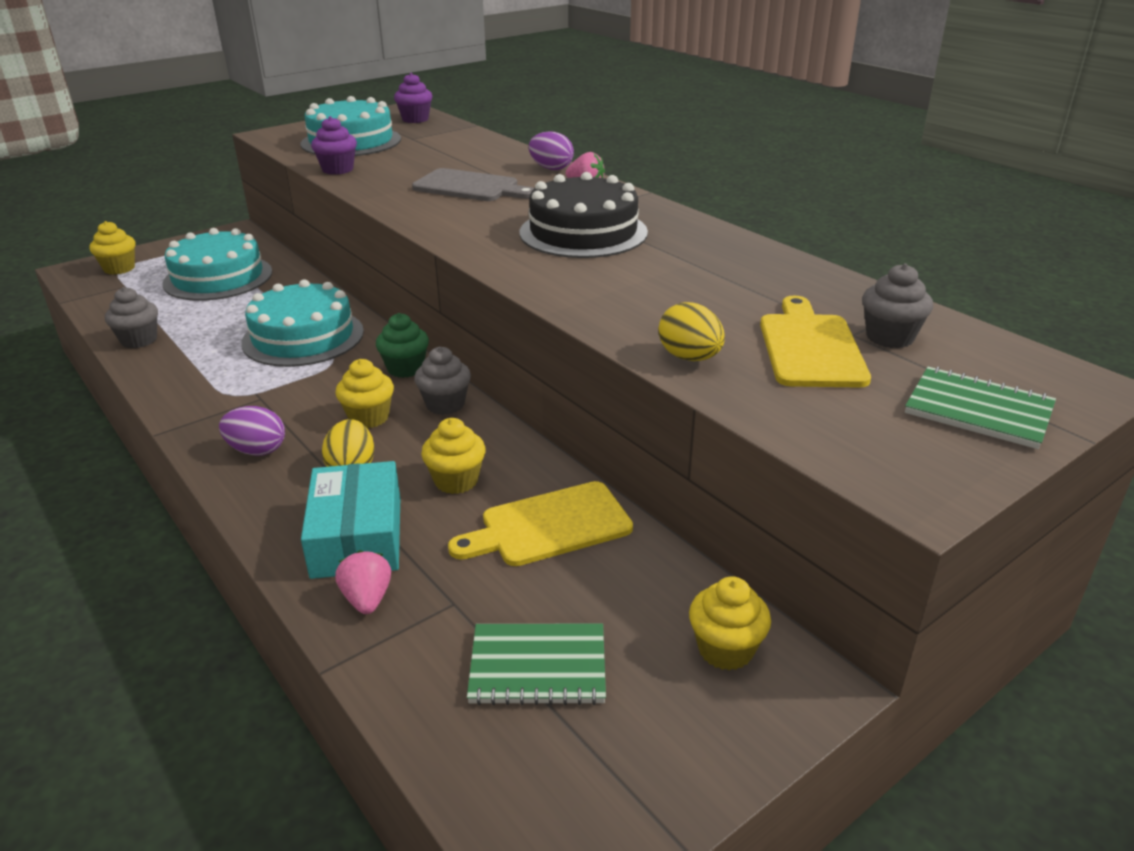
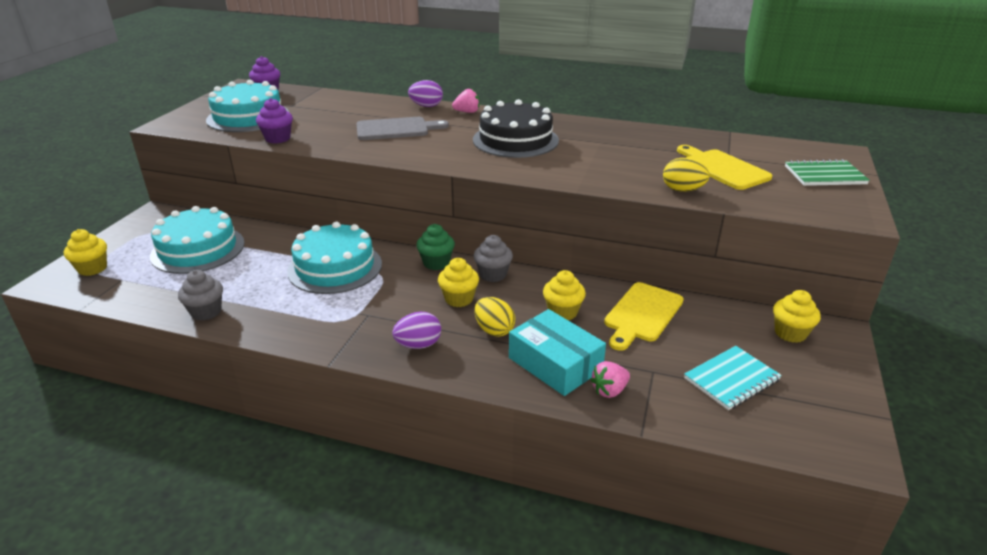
camera: 35 degrees left, 0 degrees up
pink strawberry [335,550,391,614] -> pink strawberry turned 75 degrees counterclockwise [590,361,630,398]
green notebook [467,623,606,705] -> turquoise notebook [684,346,782,410]
grey cupcake [862,264,933,348] -> none

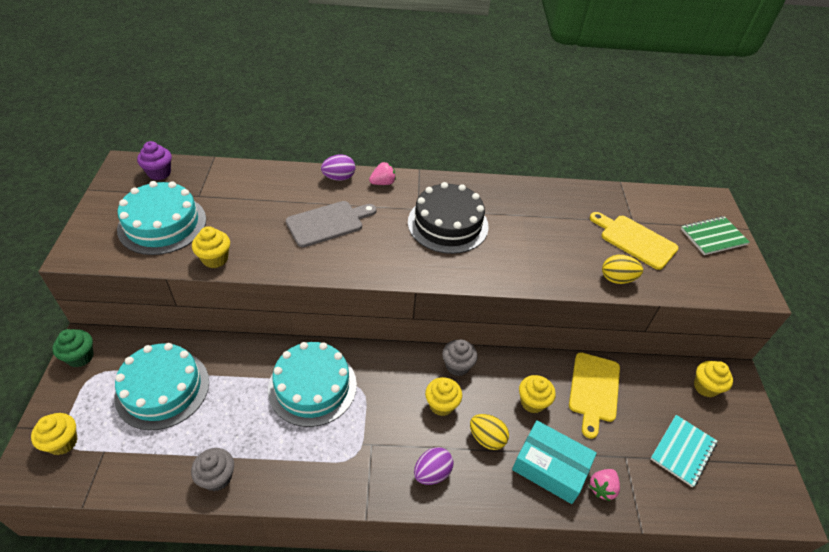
camera: 20 degrees left, 15 degrees up
purple cupcake [256,98,293,143] -> yellow cupcake [192,226,230,268]
green cupcake [416,224,455,270] -> green cupcake moved to [53,329,94,367]

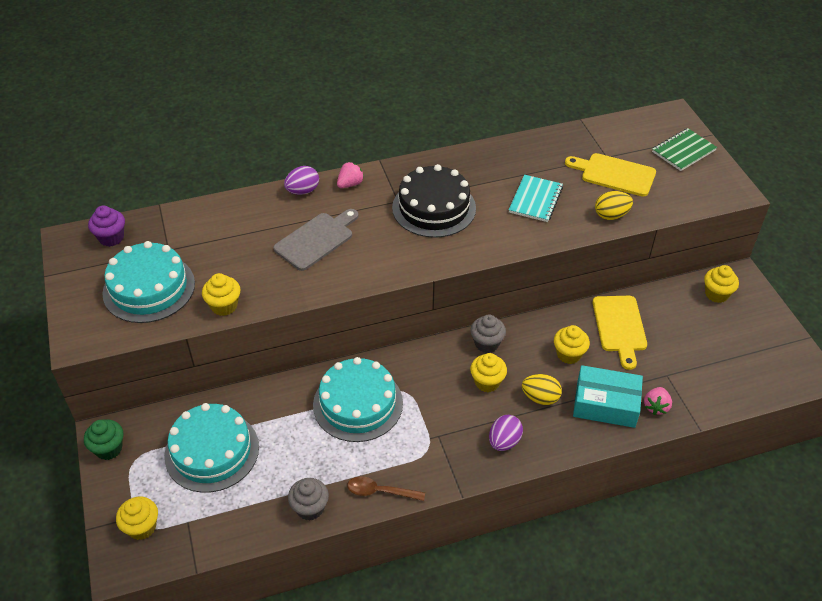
camera: 15 degrees left, 0 degrees up
turquoise notebook [650,415,717,487] -> turquoise notebook moved to [509,175,563,222]
none -> brown spoon [347,476,425,501]

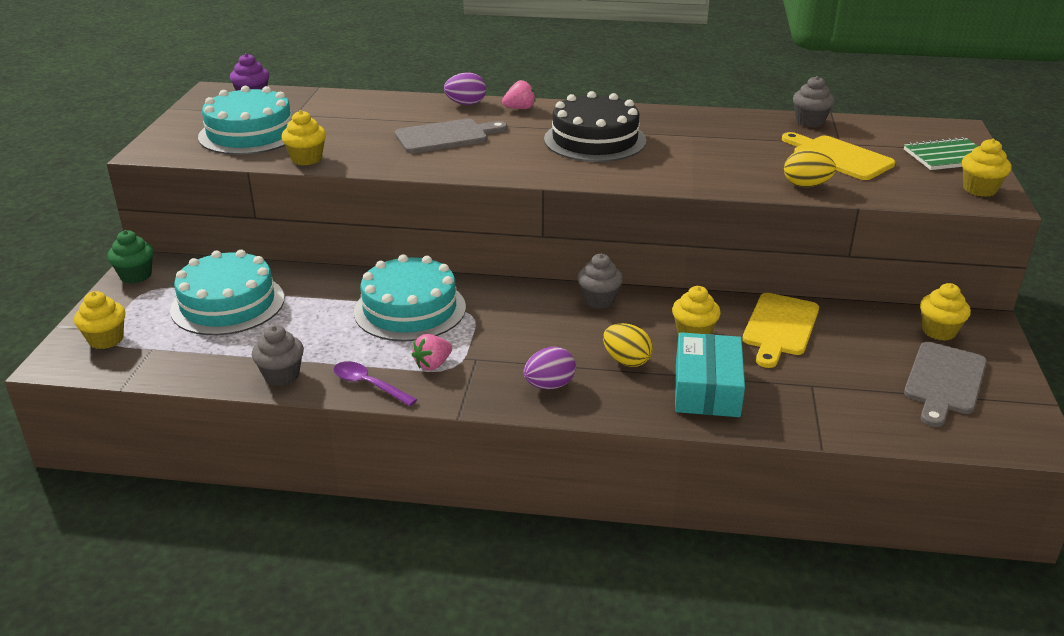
camera: 25 degrees right, 15 degrees down
brown spoon [347,476,425,501] -> purple spoon [333,361,417,406]
yellow cupcake [470,353,507,392] -> yellow cupcake moved to [962,139,1011,197]
turquoise notebook [509,175,563,222] -> none
turquoise box [573,365,643,428] -> turquoise box turned 60 degrees clockwise [675,332,745,417]
pink strawberry [644,387,672,415] -> pink strawberry moved to [412,334,452,370]
none -> grey cupcake [793,76,835,128]
none -> grey cutting board [904,342,987,427]

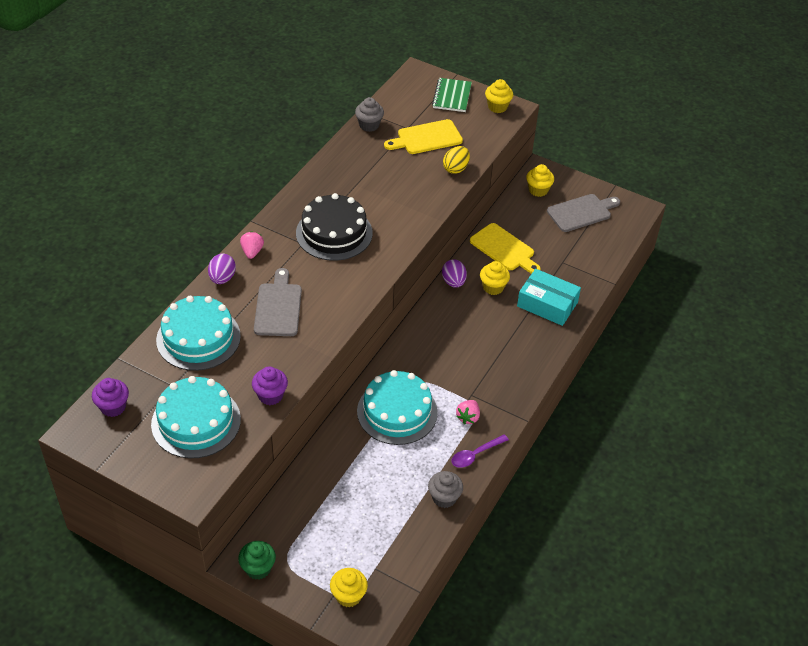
camera: 70 degrees left, 15 degrees up
turquoise cake [170,250,284,335] -> turquoise cake moved to [156,296,241,371]
yellow cupcake [281,110,326,165] -> purple cupcake [252,366,288,405]
pink strawberry [412,334,452,370] -> pink strawberry turned 45 degrees clockwise [456,400,480,424]
purple egg [524,347,576,390] -> purple egg moved to [442,259,467,288]
grey cupcake [577,254,623,309] -> none
yellow egg [603,323,653,367] -> none
grey cutting board [904,342,987,427] -> grey cutting board turned 75 degrees counterclockwise [547,194,620,232]

